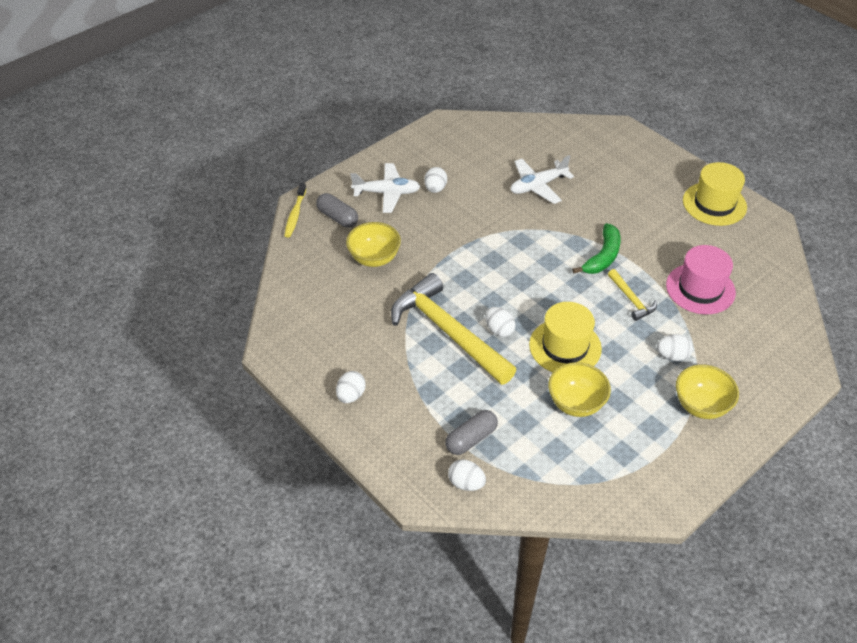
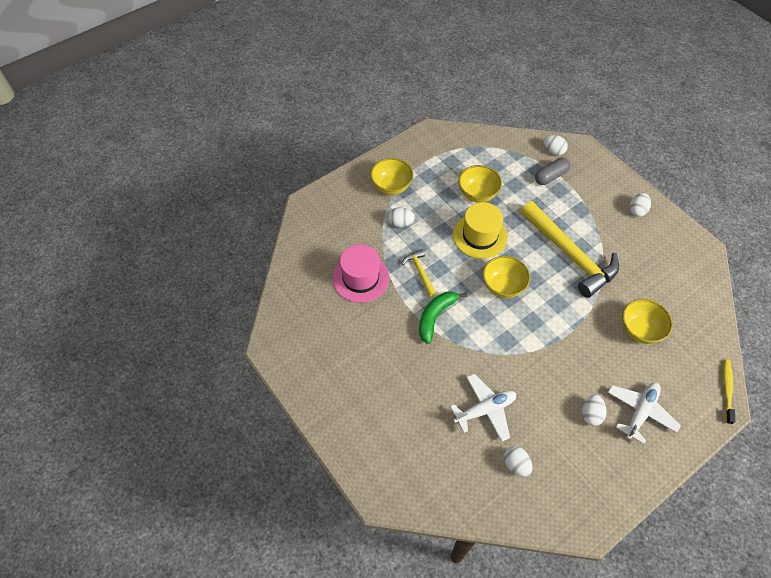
camera: 175 degrees left, 10 degrees up
grey capsule [316,193,358,228] -> none
white plane [350,163,421,213] -> white plane turned 120 degrees clockwise [608,383,681,444]
white egg [485,307,516,337] -> white egg moved to [504,446,533,477]
yellow hat [683,162,747,226] -> none
none -> yellow bowl [483,256,530,298]

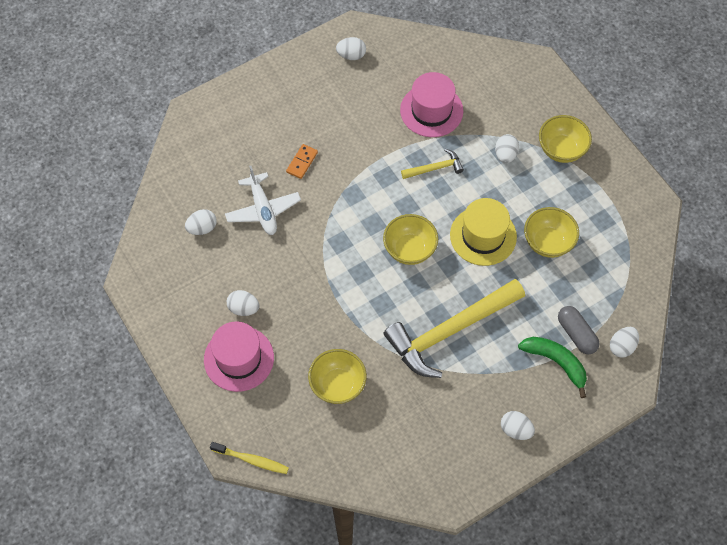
camera: 95 degrees right, 5 degrees up
green banana [419,291,467,344] -> green banana moved to [518,337,587,398]
white plane [608,383,681,444] -> pink hat [204,322,274,392]
none -> orange domino [286,144,318,179]
none -> white egg [336,37,366,60]

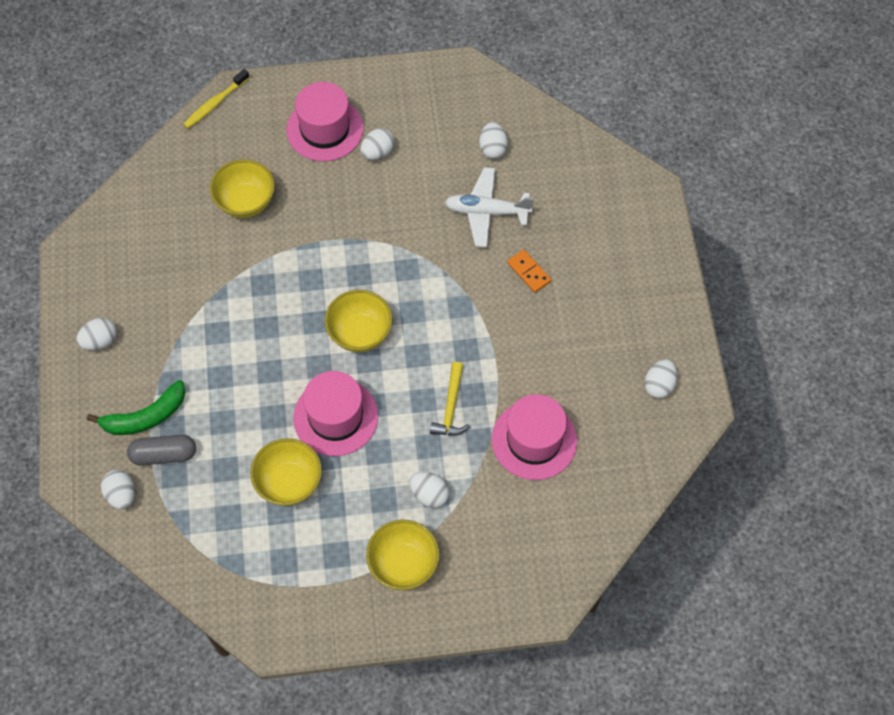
camera: 115 degrees right, 0 degrees up
yellow hammer [384,279,525,378] -> none
yellow hat [450,198,517,266] -> pink hat [293,371,378,456]

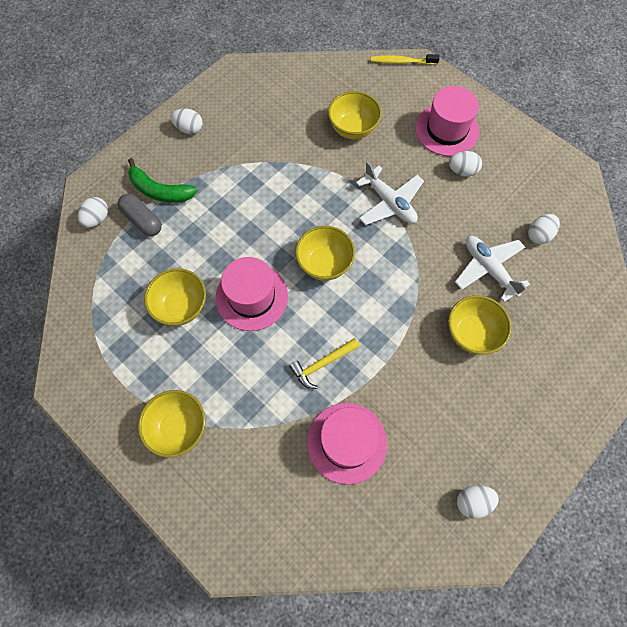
camera: 50 degrees right, 5 degrees up
white egg [410,472,449,508] -> none
orange domino [507,250,552,293] -> yellow bowl [448,295,512,355]
none -> white plane [356,161,424,225]

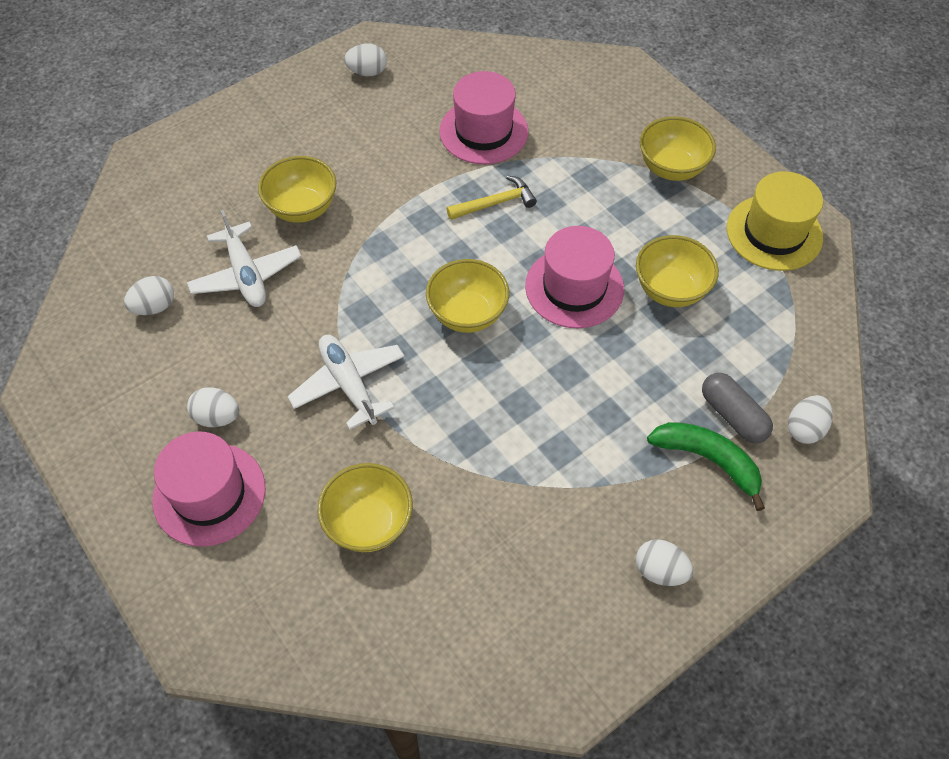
camera: 170 degrees left, 10 degrees down
yellow toothbrush [371,54,440,65] -> none
none -> yellow hat [727,171,823,271]

